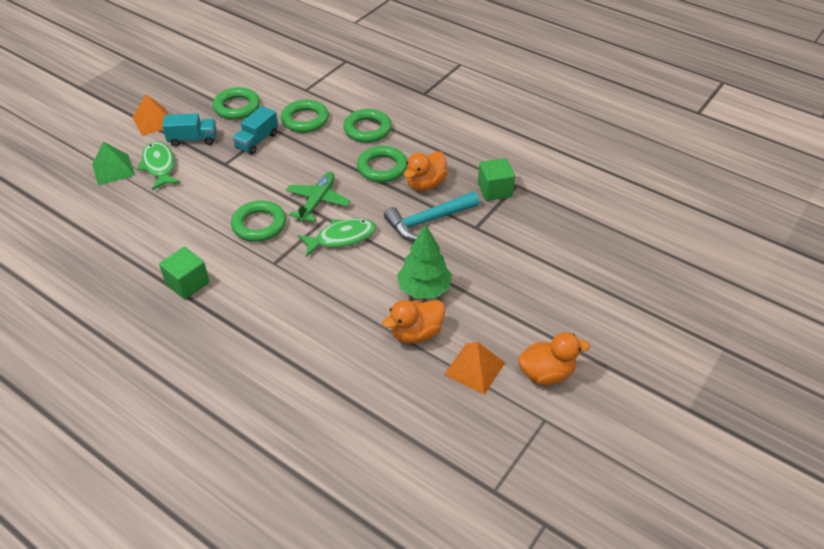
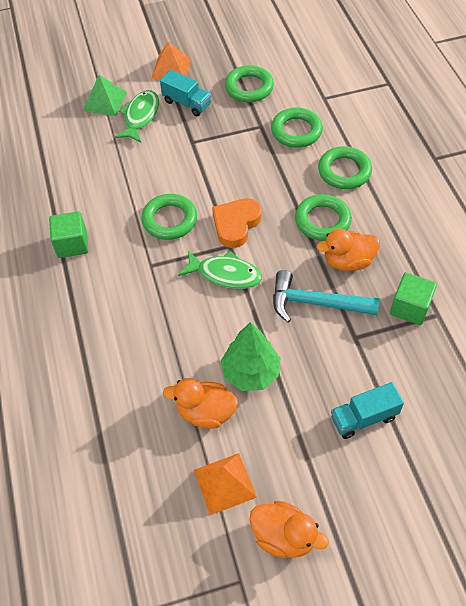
camera: 40 degrees right, 10 degrees up
turquoise truck [232,106,278,155] -> turquoise truck moved to [331,382,404,439]
green plane [286,172,350,222] -> orange heart [212,198,262,248]

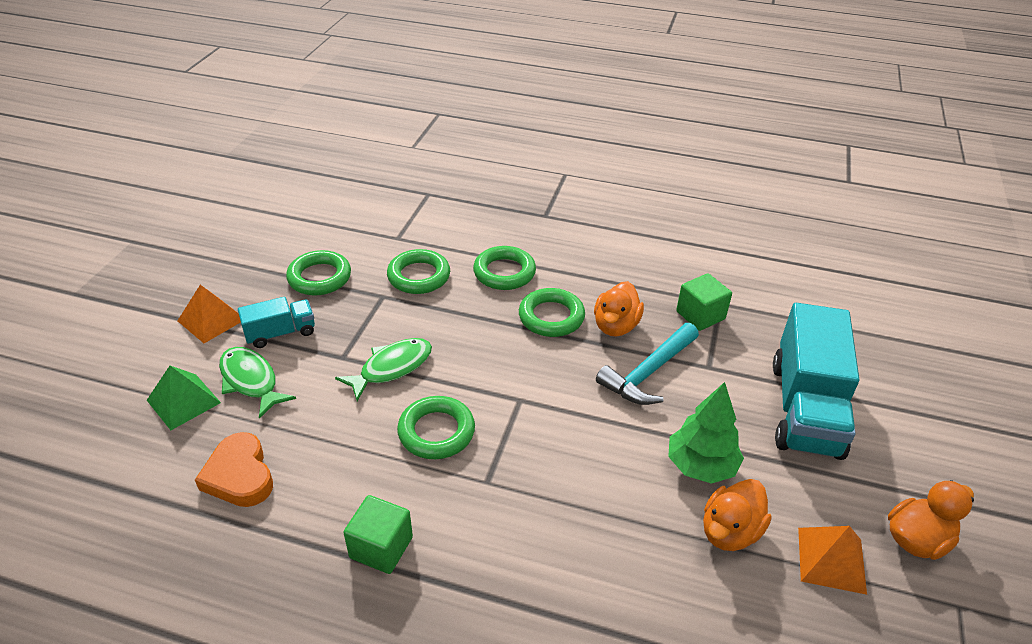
camera: 60 degrees left, 15 degrees down
green fish [178,250,262,289] -> green fish moved to [335,338,432,401]
orange heart [212,198,262,248] -> orange heart moved to [195,432,273,507]
turquoise truck [331,382,404,439] -> turquoise truck [773,303,859,460], size x1.99

